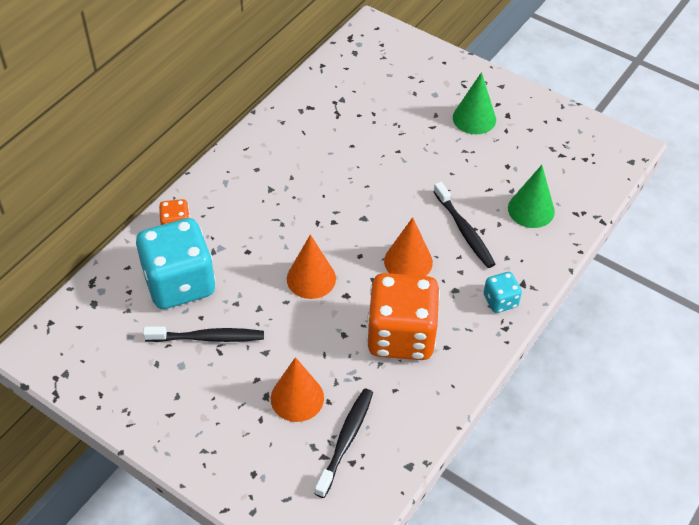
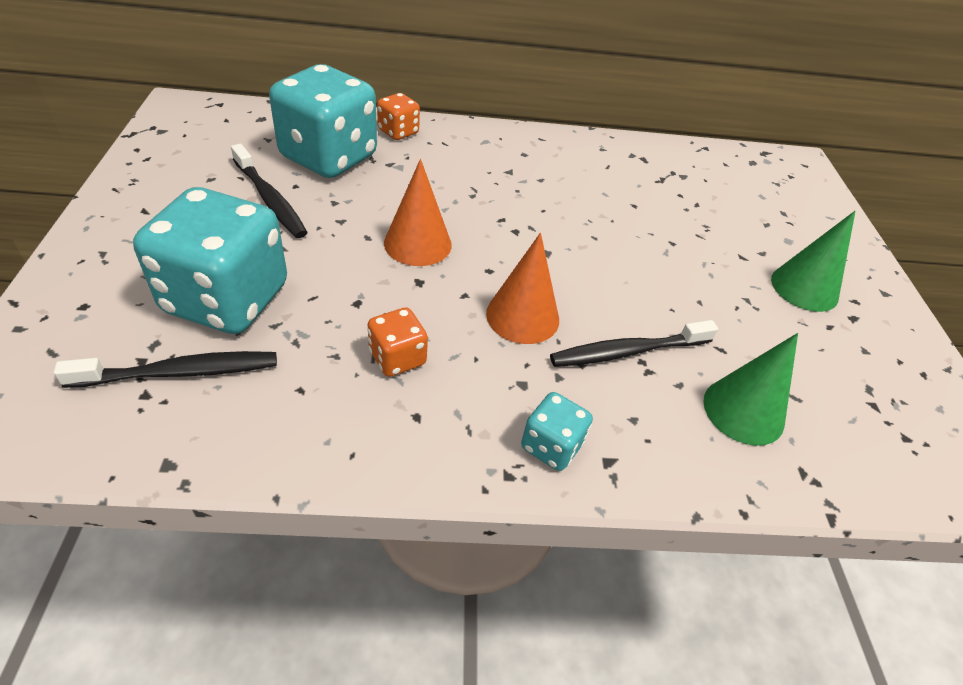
camera: 50 degrees right, 5 degrees down
orange cone [271,357,324,422] -> turquoise dice [133,187,287,334]
orange dice [367,273,440,360] -> orange dice [368,308,428,377], size x0.46
black toothbrush [433,182,495,268] -> black toothbrush turned 45 degrees clockwise [550,320,718,367]

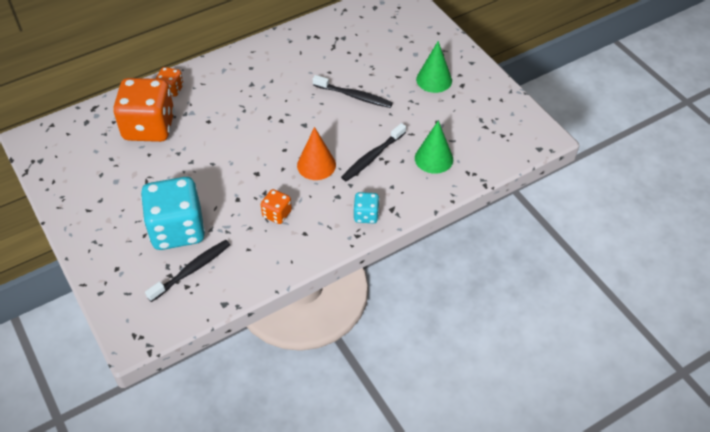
camera: 25 degrees left, 5 degrees up
black toothbrush [231,144,308,238] -> black toothbrush moved to [313,75,393,108]
turquoise dice [269,64,377,178] -> orange dice [113,78,175,142]
orange cone [384,159,452,266] -> none

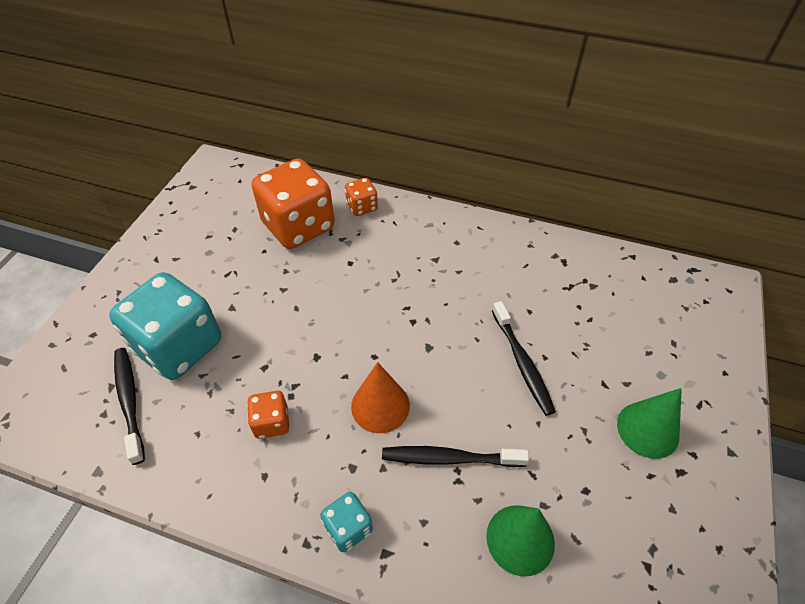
camera: 50 degrees right, 0 degrees up
black toothbrush [145,240,230,302] -> black toothbrush turned 120 degrees counterclockwise [114,348,145,465]

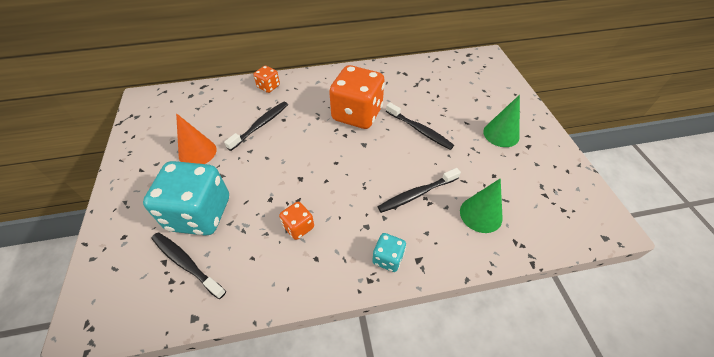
camera: 30 degrees left, 0 degrees up
orange dice [252,159,335,249] -> orange dice moved to [329,65,385,129]
orange cone [351,362,410,433] -> orange cone moved to [176,113,217,164]
none -> black toothbrush [224,102,288,151]

